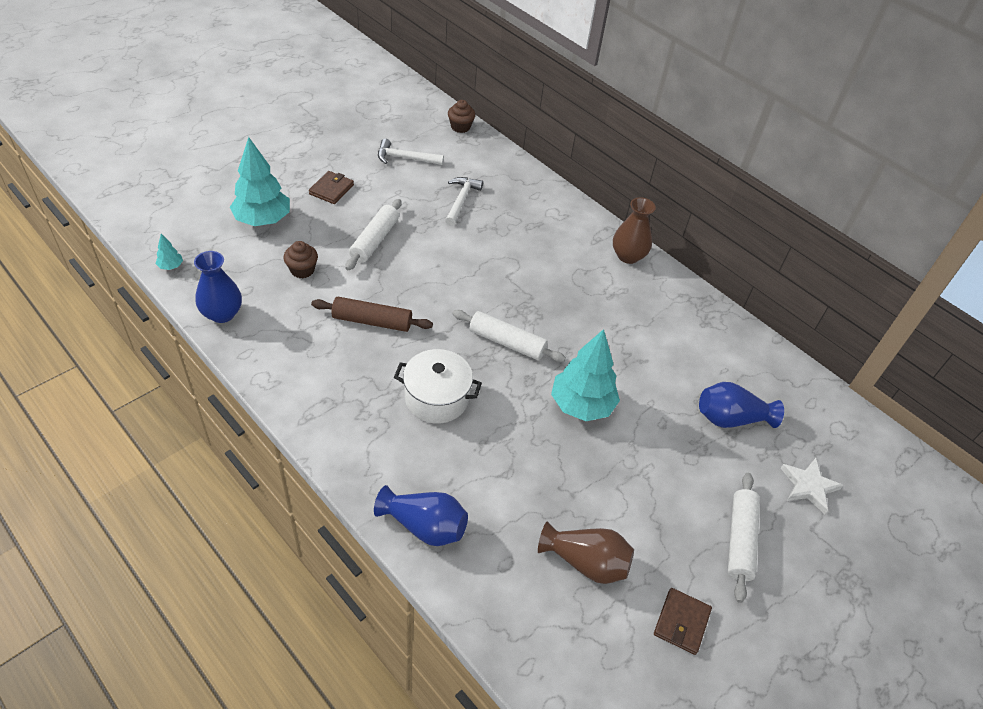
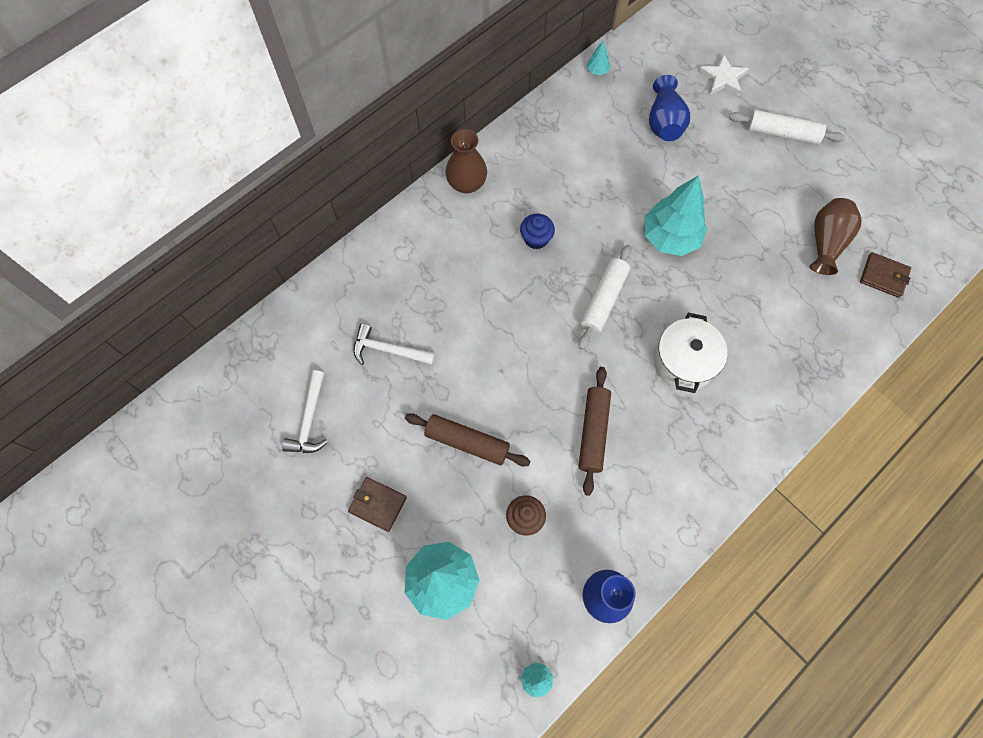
camera: 85 degrees left, 20 degrees up
white rolling pin [345,199,402,270] -> brown rolling pin [405,413,531,466]
blue vase [374,485,468,546] -> none
brown cupcake [448,100,475,133] -> none
brown wallet [654,588,712,655] -> brown wallet moved to [860,252,911,298]
none -> blue cupcake [520,214,555,249]
none -> turquoise tree [587,41,611,75]

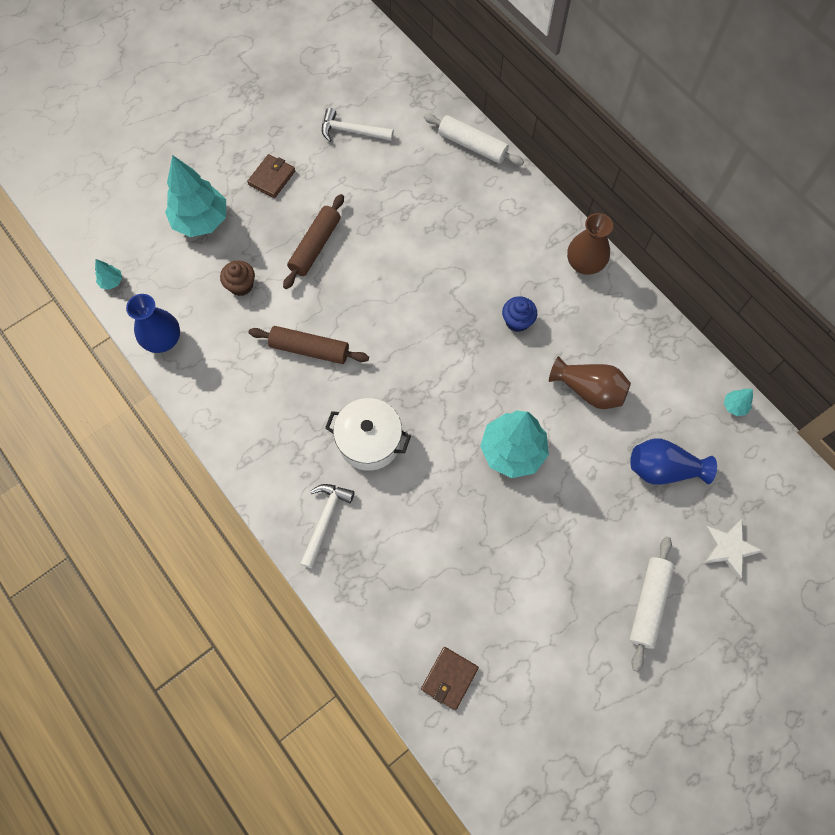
camera: 95 degrees right, 0 degrees up
white hammer [353,324,435,365] -> white hammer moved to [300,484,355,568]
white rolling pin [578,245,631,349] -> white rolling pin moved to [424,114,524,166]
brown vase [810,198,862,275] -> brown vase moved to [549,356,631,409]

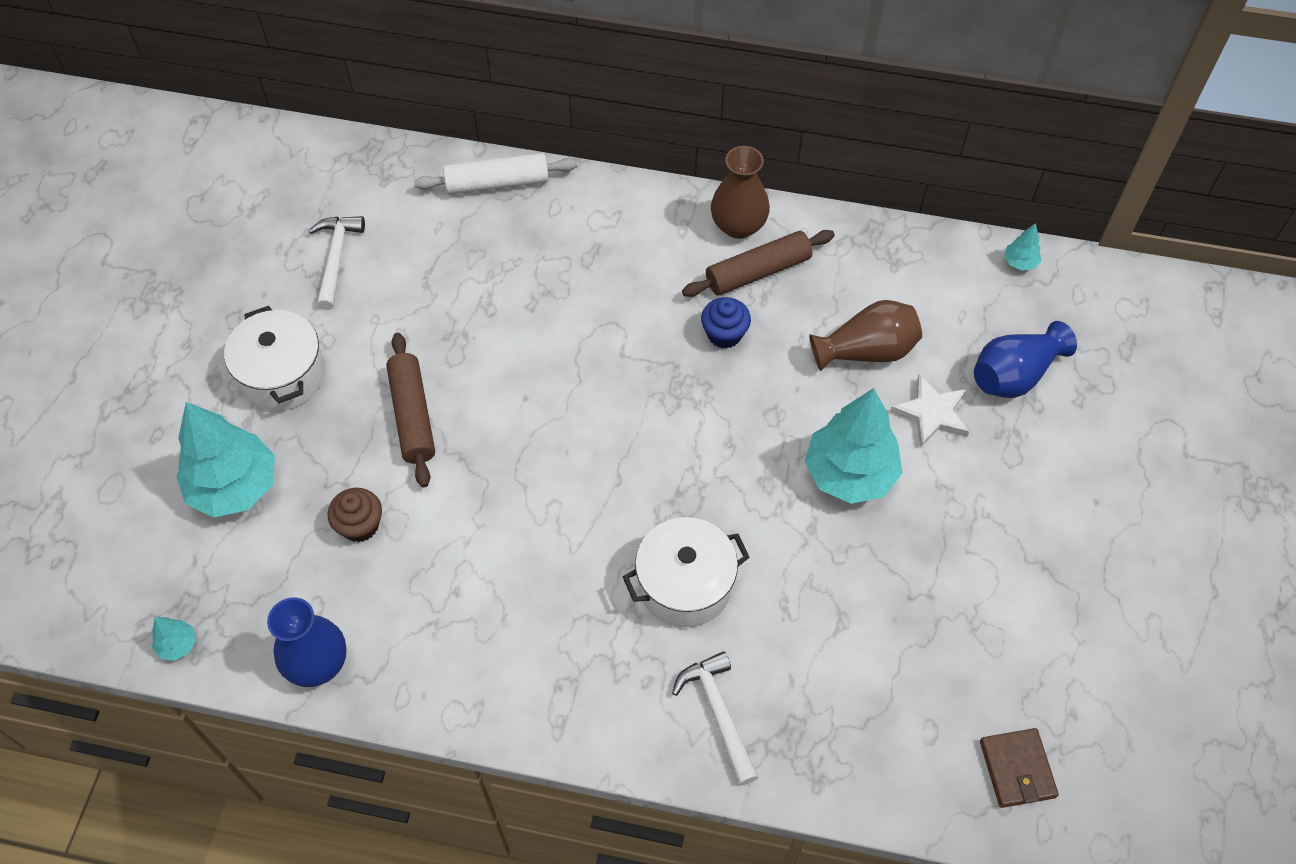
camera: 40 degrees left, 10 degrees down
brown wallet [247,154,295,198] -> white pot [224,306,325,411]
brown rolling pin [249,326,369,364] -> brown rolling pin moved to [682,230,835,297]
white hammer [322,108,394,142] -> white hammer turned 120 degrees clockwise [309,216,365,310]
white rolling pin [630,536,674,672] -> none
white star [704,519,763,579] -> white star moved to [890,374,969,448]

